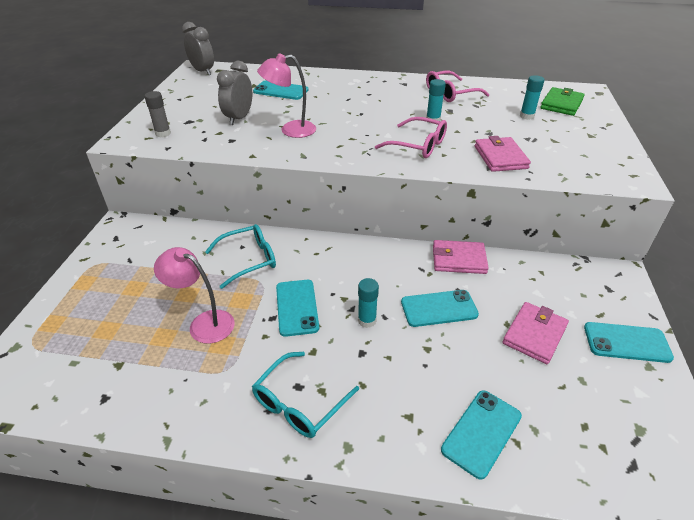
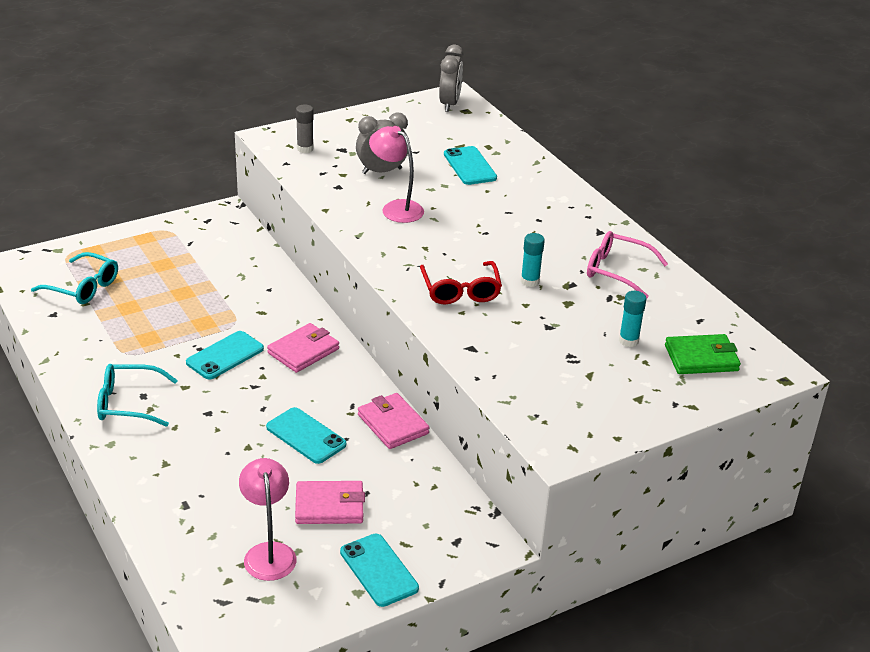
camera: 50 degrees right, 5 degrees down
pink lamp [154,247,235,344] -> pink lamp moved to [239,458,297,581]
turquoise glasses [205,224,276,289] -> turquoise glasses moved to [31,252,118,304]
turquoise glue stick [358,278,379,328] -> none
pink glasses [375,117,447,158] -> red glasses [420,261,502,304]
turquoise phone [441,390,522,480] -> none
pink wallet [475,136,531,172] -> pink wallet moved to [267,323,339,373]

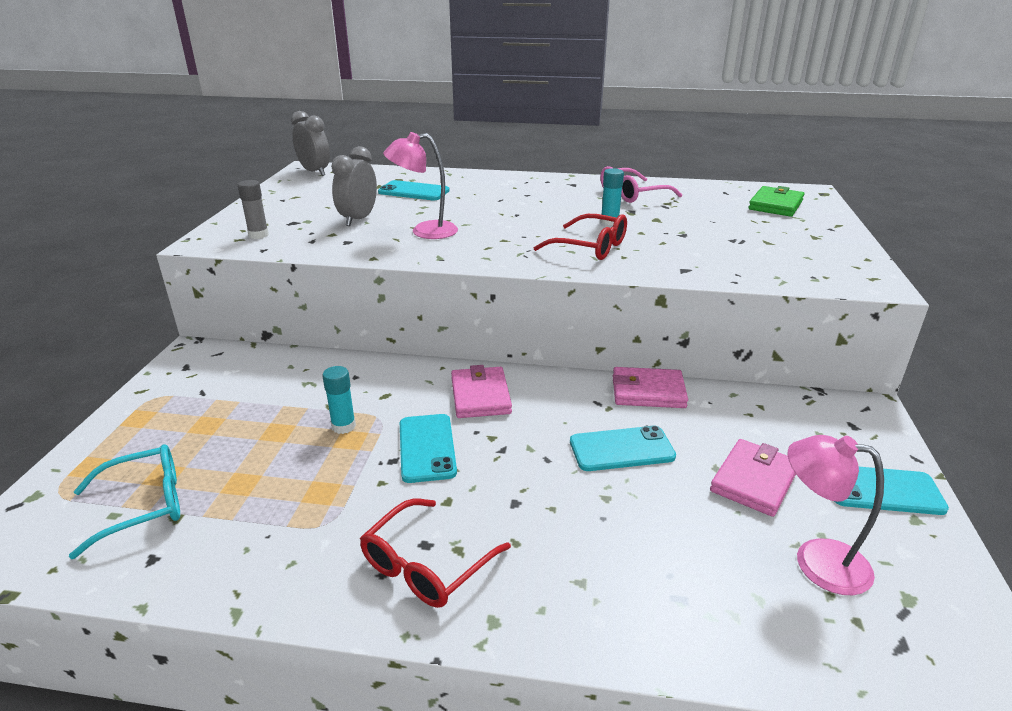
camera: 50 degrees left, 5 degrees down
turquoise glasses [97,364,178,427] -> red glasses [360,498,511,608]
turquoise glue stick [619,291,646,347] -> turquoise glue stick moved to [322,366,356,434]

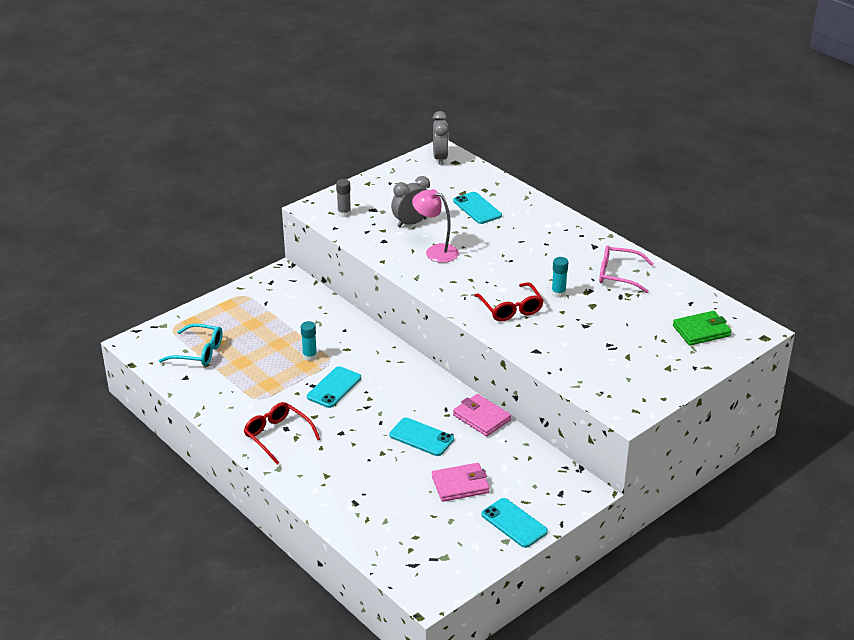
camera: 40 degrees right, 5 degrees up
red glasses [360,498,511,608] -> red glasses turned 60 degrees clockwise [244,402,320,465]
pink wallet [451,365,512,418] -> none
pink lamp [788,435,884,595] -> none

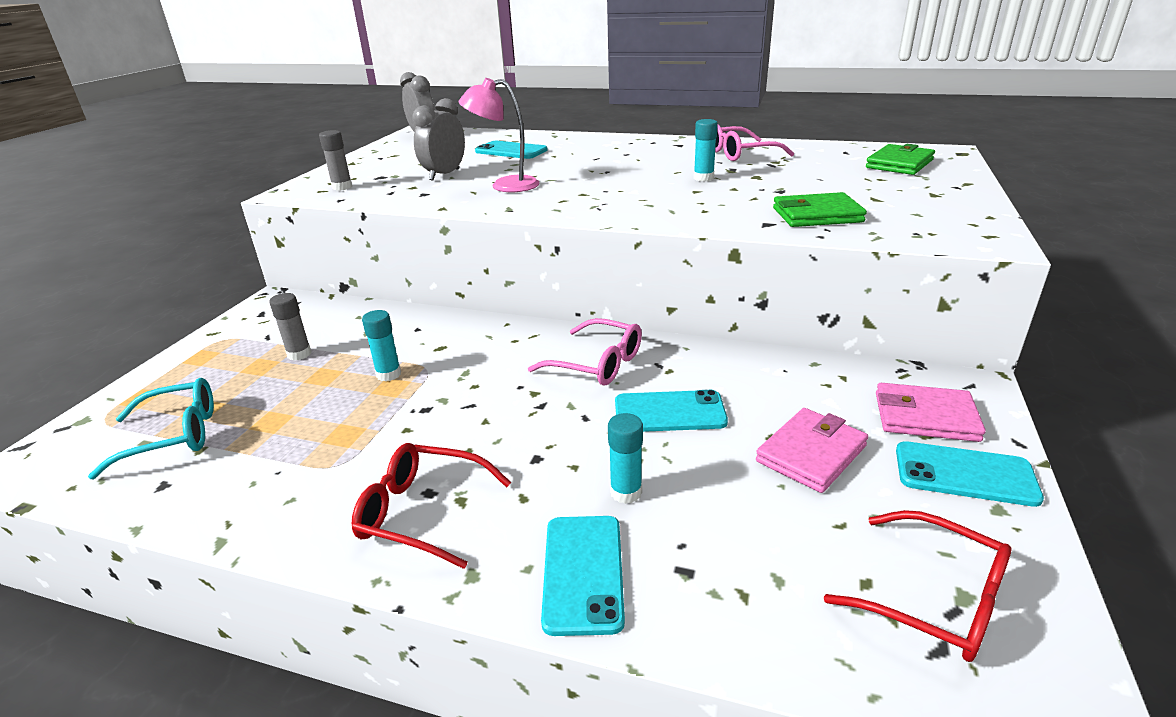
camera: 30 degrees left, 5 degrees down
turquoise phone [307,366,361,408] -> turquoise phone moved to [541,516,625,636]
pink wallet [453,394,511,436] -> pink wallet moved to [876,383,986,442]
red glasses [474,282,544,322] -> red glasses moved to [824,510,1012,662]
none -> grey glue stick [269,293,312,361]
none -> pink glasses [528,318,642,386]
none -> turquoise glue stick [608,413,643,504]
none -> green wallet [773,192,867,227]

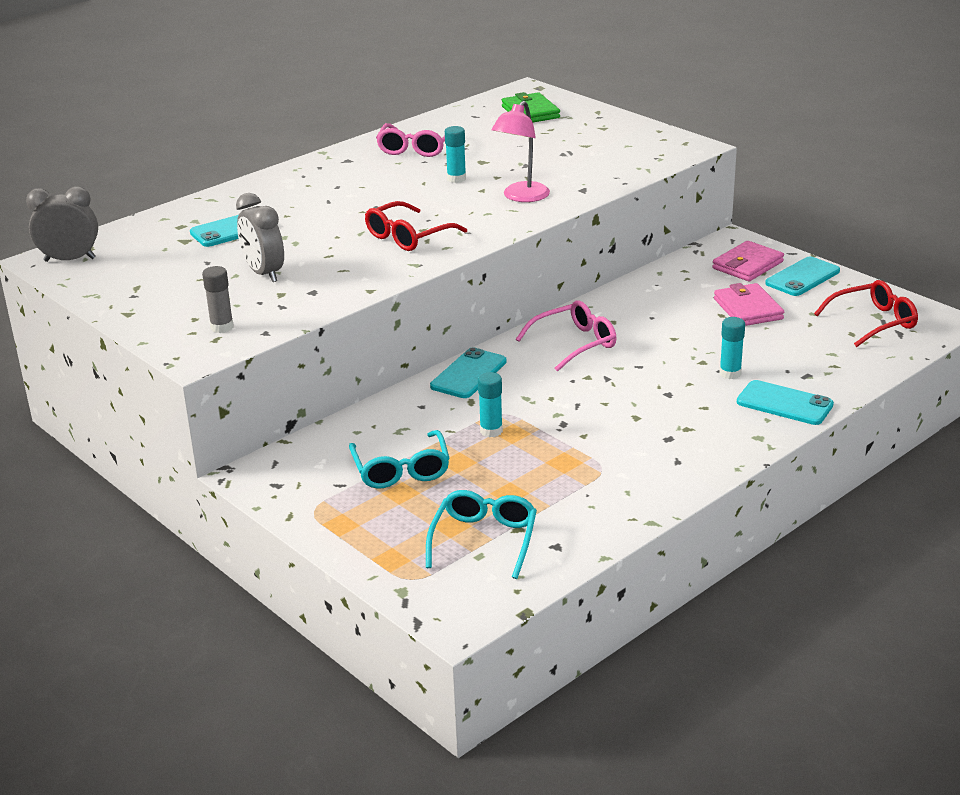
camera: 60 degrees left, 0 degrees up
grey glue stick [269,293,312,361] -> turquoise glasses [349,430,450,489]
red glasses [352,443,512,569] -> red glasses moved to [365,201,467,251]
pink lamp [459,78,539,192] -> pink lamp moved to [491,101,550,202]
turquoise phone [615,390,728,432] -> turquoise phone moved to [430,347,507,398]
green wallet [773,192,867,227] -> none

